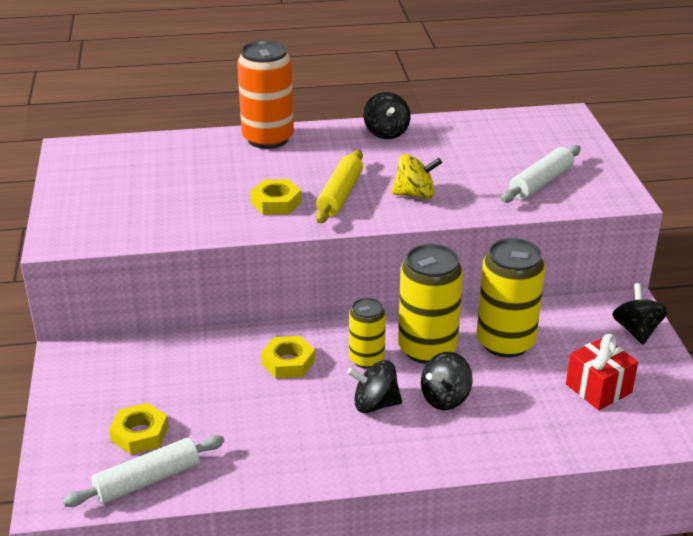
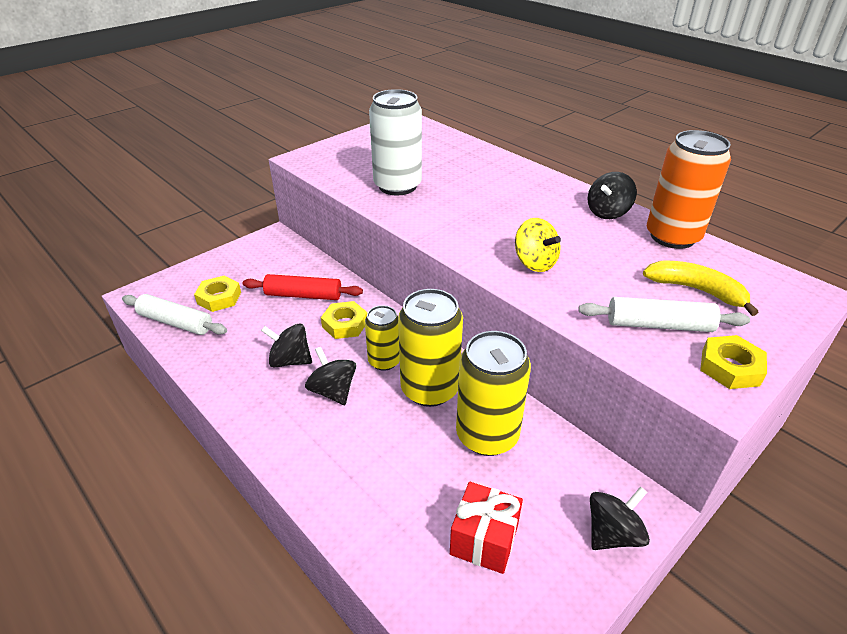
camera: 55 degrees right, 5 degrees up
orange can [237,40,294,149] -> orange can moved to [647,130,731,249]
yellow nut [250,179,302,215] -> yellow nut moved to [700,335,767,389]
yellow rolling pin [316,150,363,223] -> none
black spinning top [421,351,472,410] -> black spinning top moved to [261,323,312,367]
none -> red rolling pin [243,274,363,300]
none -> white can [369,89,422,195]
none -> yellow banana [643,261,759,316]

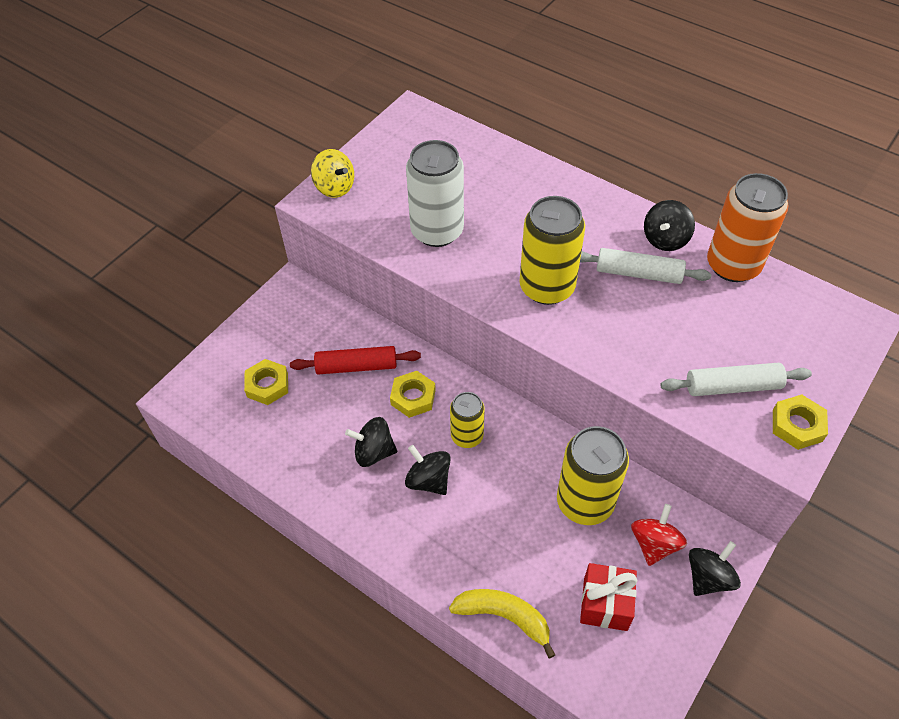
camera: 10 degrees left, 15 degrees up
white rolling pin [122,294,227,335] -> white rolling pin moved to [580,248,712,284]
yellow can [398,289,463,407] -> yellow can moved to [520,196,585,305]
yellow spinning top [515,218,561,272] -> yellow spinning top moved to [311,149,354,198]
yellow banana [643,261,759,316] -> yellow banana moved to [449,589,555,658]
none -> red spinning top [631,504,687,566]

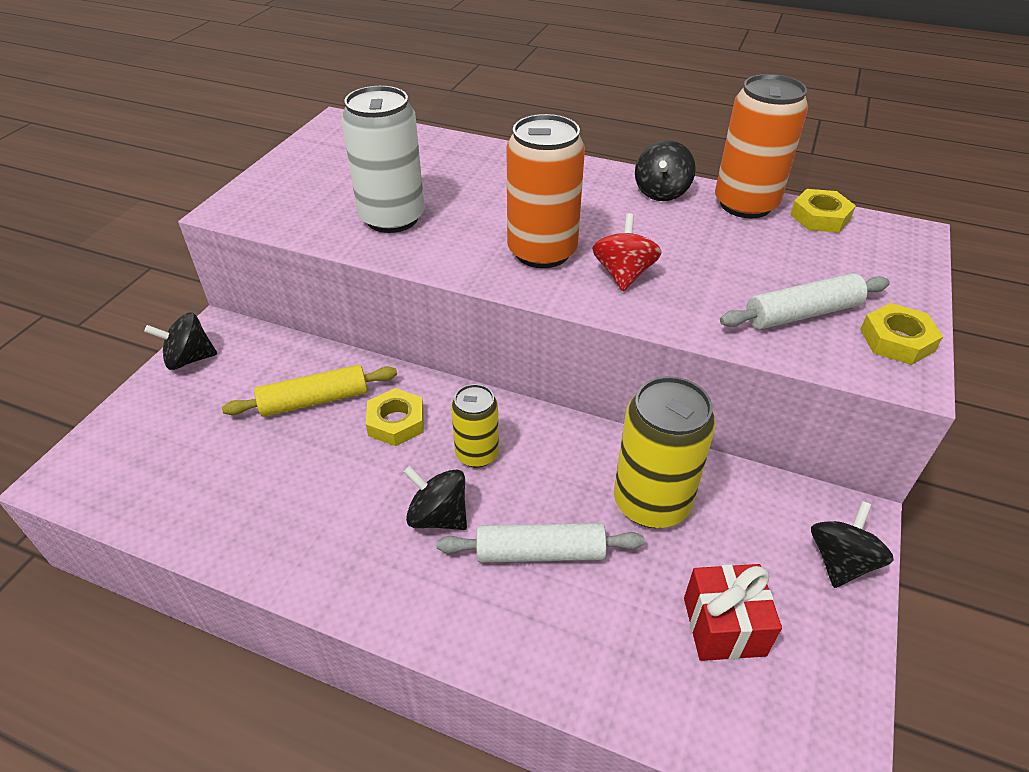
camera: 15 degrees left, 10 degrees down
yellow nut [244,359,288,405] -> yellow nut moved to [790,189,856,233]
red rolling pin [290,346,421,374] -> yellow rolling pin [222,365,397,417]
yellow spinning top [311,149,354,198] -> none
black spinning top [345,417,397,467] -> black spinning top moved to [144,312,217,370]
yellow banana [449,589,555,658] -> none
yellow can [520,196,585,305] -> orange can [507,114,585,268]
white rolling pin [580,248,712,284] -> white rolling pin moved to [437,523,645,563]
red spinning top [631,504,687,566] -> red spinning top moved to [592,213,662,291]

